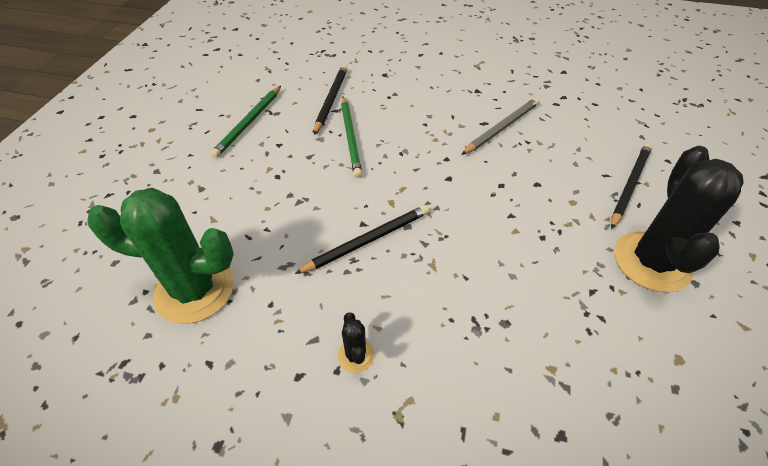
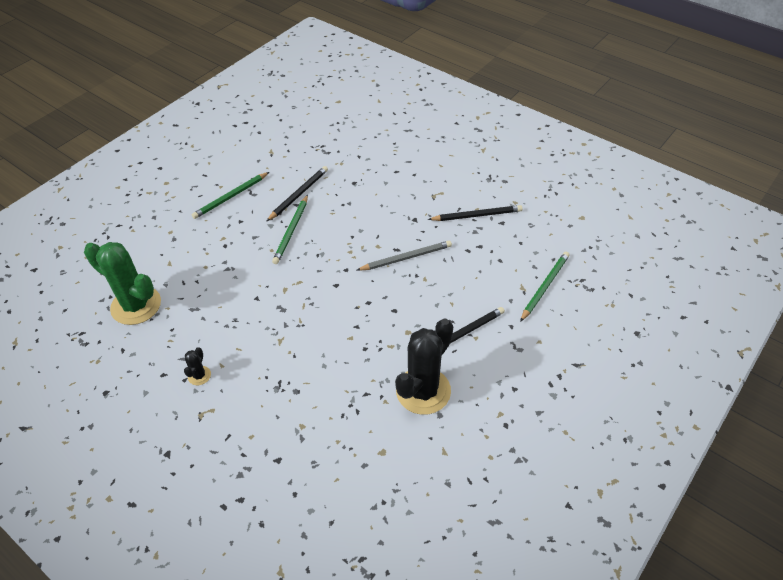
camera: 25 degrees right, 0 degrees up
black pencil [295,205,429,274] -> black pencil moved to [428,205,523,221]
none -> green pencil [520,252,570,322]

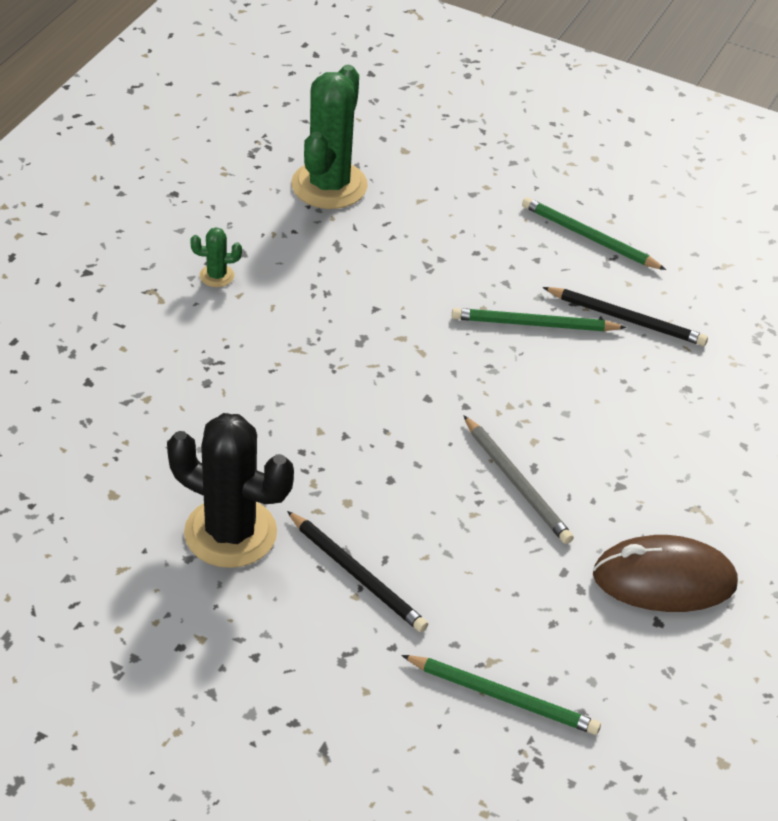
camera: 75 degrees right, 5 degrees down
black cactus [184,347,211,385] -> green cactus [190,227,242,287]
black pencil [428,205,523,221] -> brown mouse [593,535,738,612]

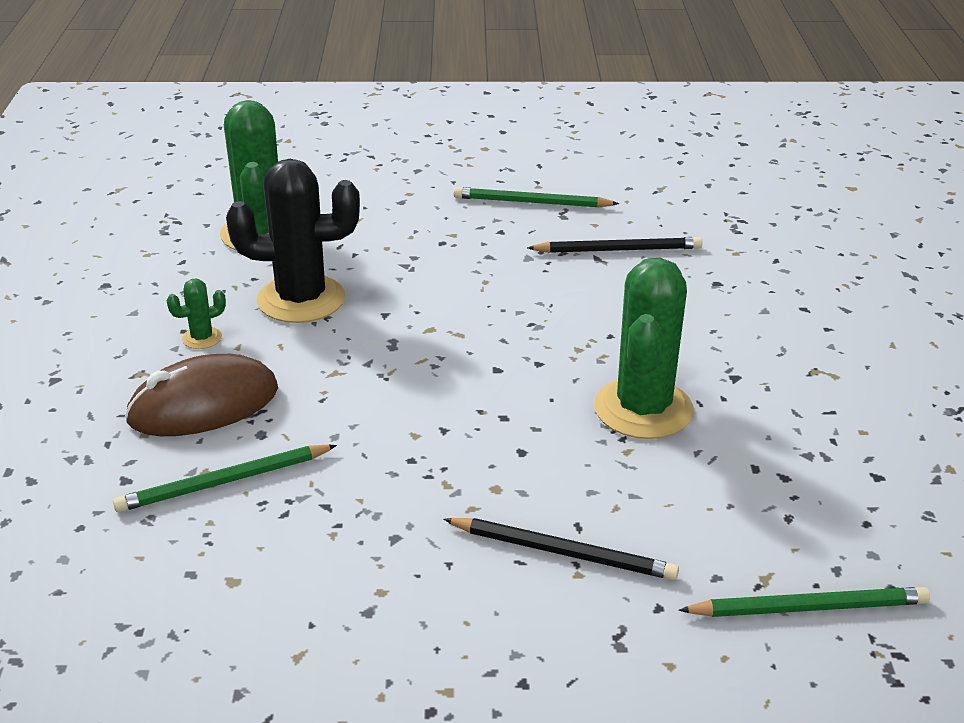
camera: 25 degrees left, 10 degrees down
black cactus [167,413,294,568] -> black cactus moved to [226,159,360,323]
green pencil [452,308,627,331] -> green pencil moved to [113,445,337,512]
grey pencil [464,416,574,544] -> green cactus [594,258,694,439]
brown mouse [593,535,738,612] -> brown mouse moved to [125,354,278,436]

